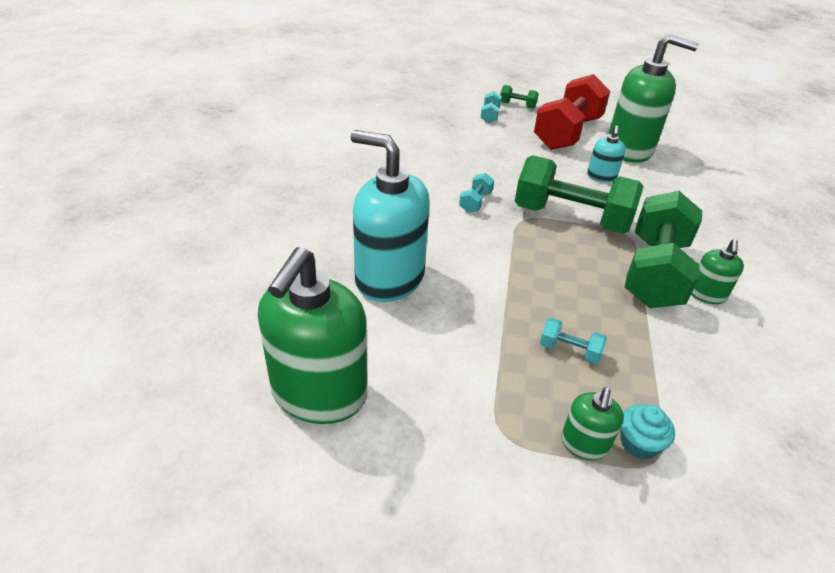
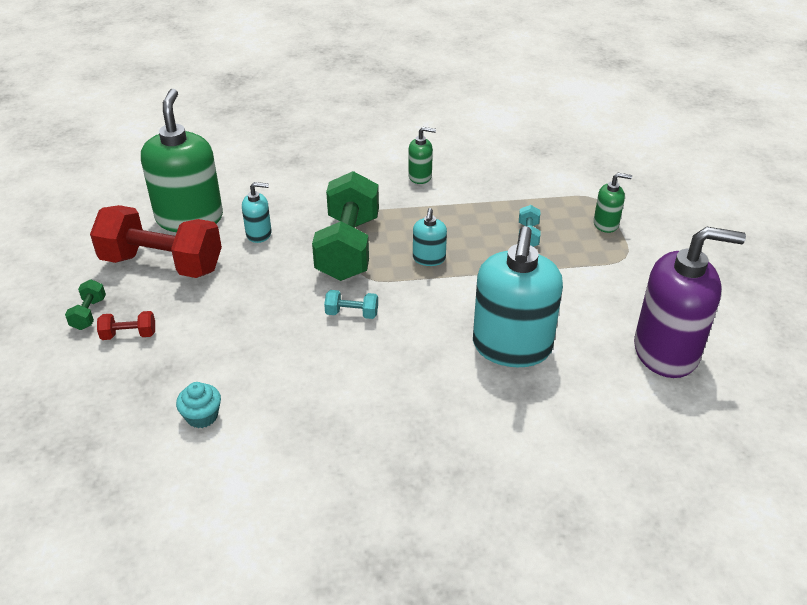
camera: 105 degrees left, 0 degrees up
green soap dispenser [258,247,367,424] -> purple soap dispenser [634,226,746,378]
turquoise dumbbell [480,91,502,123] -> red dumbbell [97,311,155,340]
turquoise cupcake [620,404,675,460] -> turquoise cupcake moved to [176,382,221,428]
green dumbbell [625,191,702,308] -> none
none -> turquoise soap dispenser [413,208,447,266]

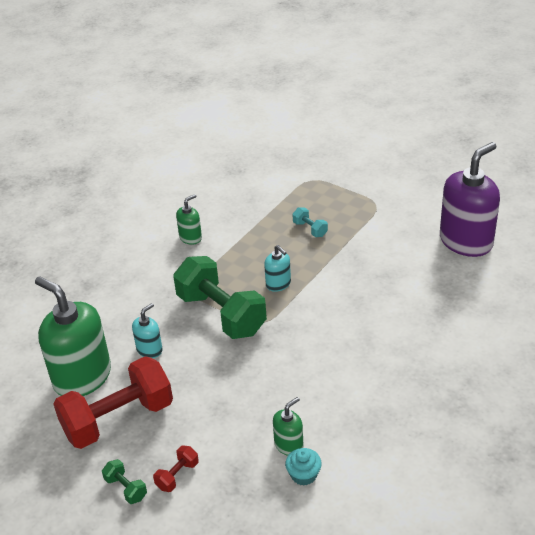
camera: 45 degrees left, 0 degrees up
turquoise dumbbell [324,290,378,319] -> none
turquoise soap dispenser [473,226,563,367] -> none
green soap dispenser [594,173,632,233] -> green soap dispenser moved to [273,397,304,456]

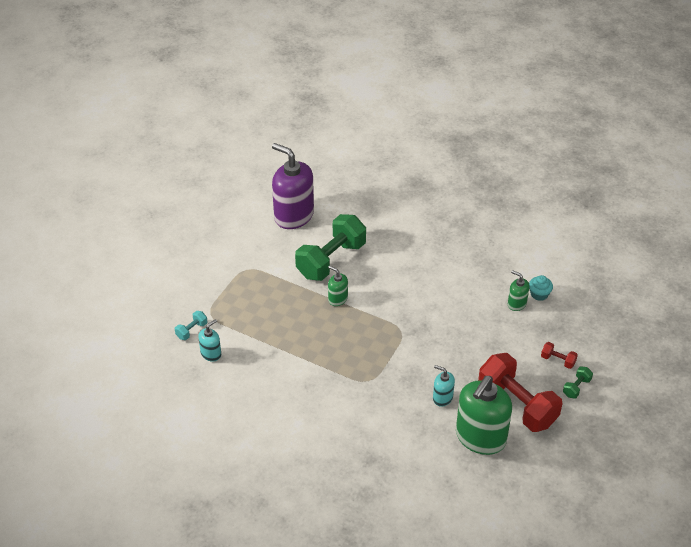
camera: 100 degrees left, 5 degrees up
green dumbbell [173,256,267,339] -> green dumbbell moved to [295,214,366,281]
green soap dispenser [176,194,202,245] -> green soap dispenser moved to [328,266,348,306]
turquoise soap dispenser [264,245,291,292] -> turquoise soap dispenser moved to [198,319,221,361]
turquoise dumbbell [293,207,328,237] -> turquoise dumbbell moved to [175,311,208,340]

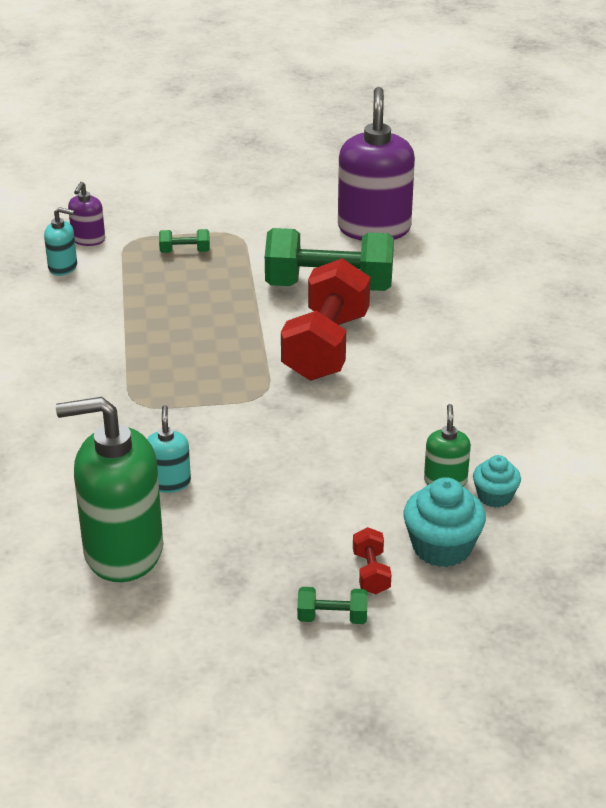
camera: 55 degrees right, 10 degrees down
turquoise dumbbell [175,311,208,340] -> purple soap dispenser [68,182,105,246]
green soap dispenser [328,266,348,306] -> none
red dumbbell [478,353,562,432] -> red dumbbell moved to [281,259,370,381]
none -> green dumbbell [159,229,210,253]
none -> turquoise cupcake [403,477,486,567]

